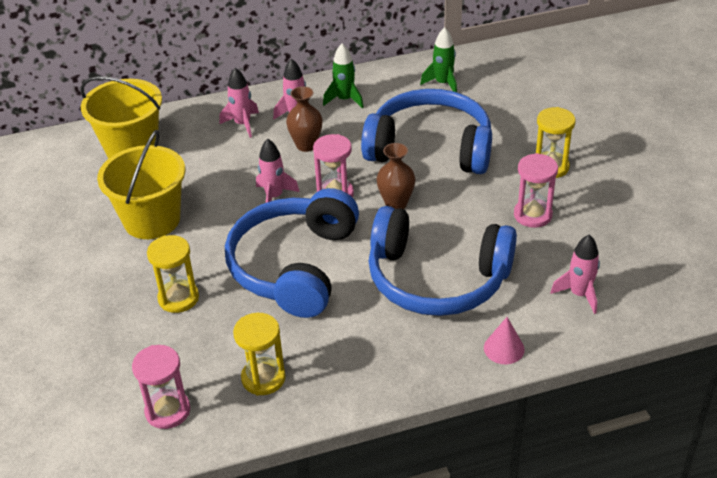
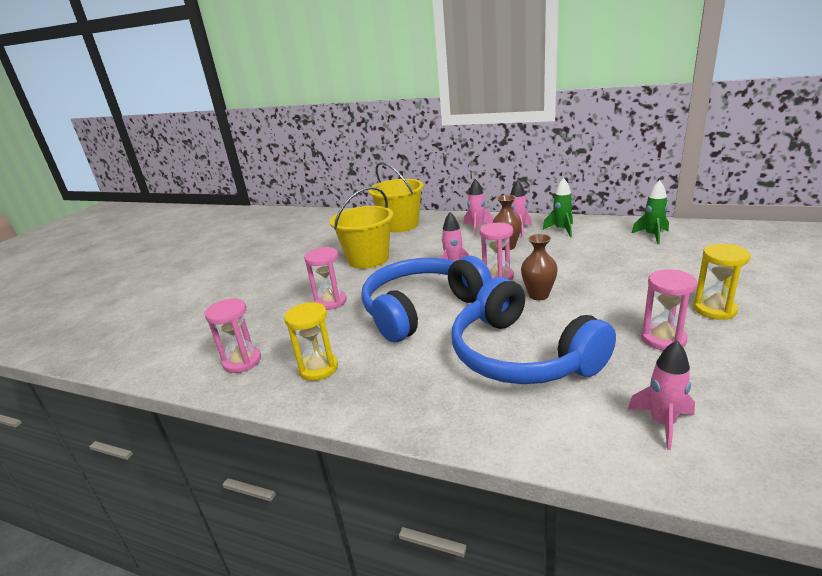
camera: 40 degrees right, 15 degrees down
yellow hourglass [147,235,199,313] -> pink hourglass [304,247,347,310]
blue headphones [361,89,492,174] -> none
pink cone [484,317,525,364] -> none

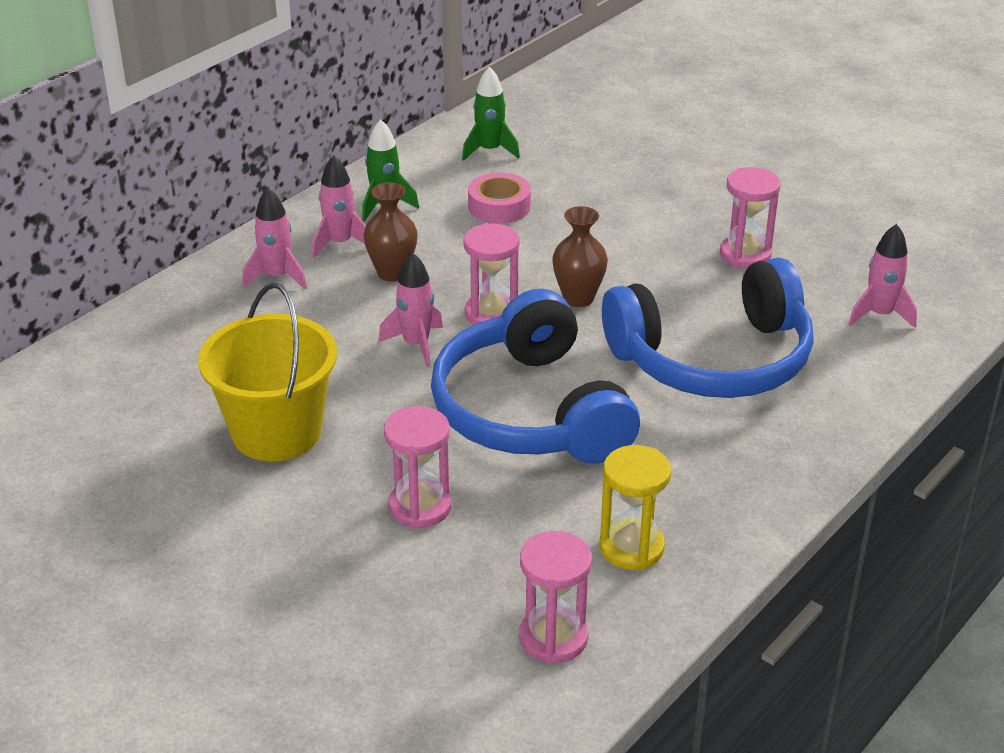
camera: 75 degrees left, 10 degrees up
yellow bucket [368,162,424,232] -> none
yellow hourglass [693,244,751,320] -> none
none -> pink tape [468,172,531,224]

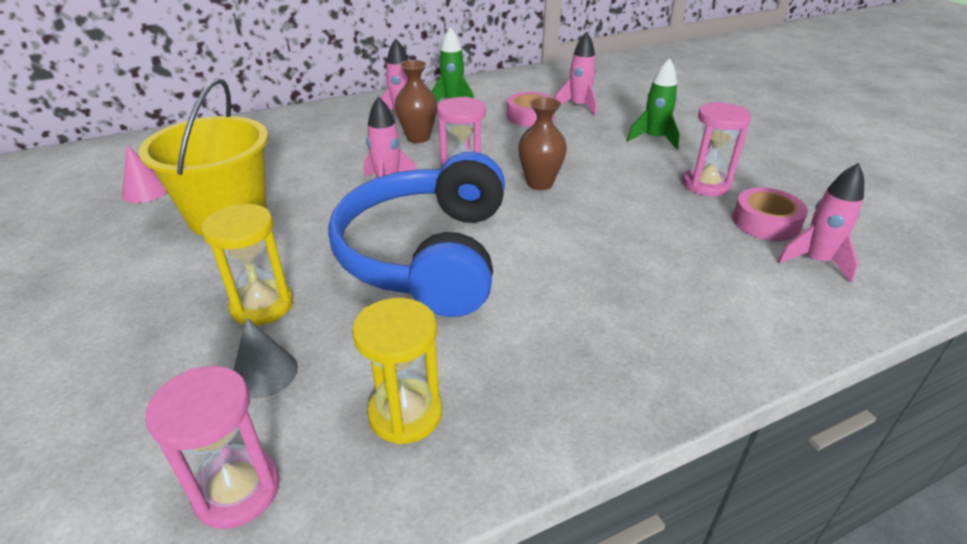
camera: 25 degrees right, 0 degrees up
pink rocket [242,188,307,289] -> pink rocket moved to [555,31,597,116]
pink hourglass [384,406,452,529] -> yellow hourglass [201,204,293,325]
green rocket [462,66,520,161] -> green rocket moved to [627,58,680,149]
blue headphones [602,257,814,398] -> none
none -> pink cone [122,145,167,203]
none -> grey cone [233,318,298,398]
none -> pink tape [733,188,808,241]

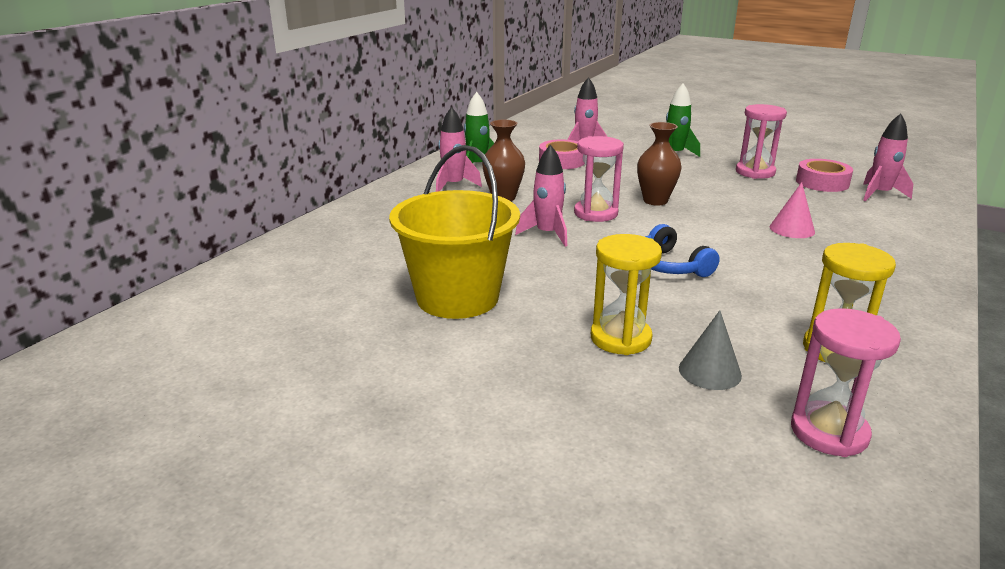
camera: 35 degrees left, 10 degrees down
pink cone [122,145,167,203] -> pink cone moved to [770,182,815,238]
blue headphones [328,152,505,317] -> blue headphones [645,224,720,277], size x0.43

